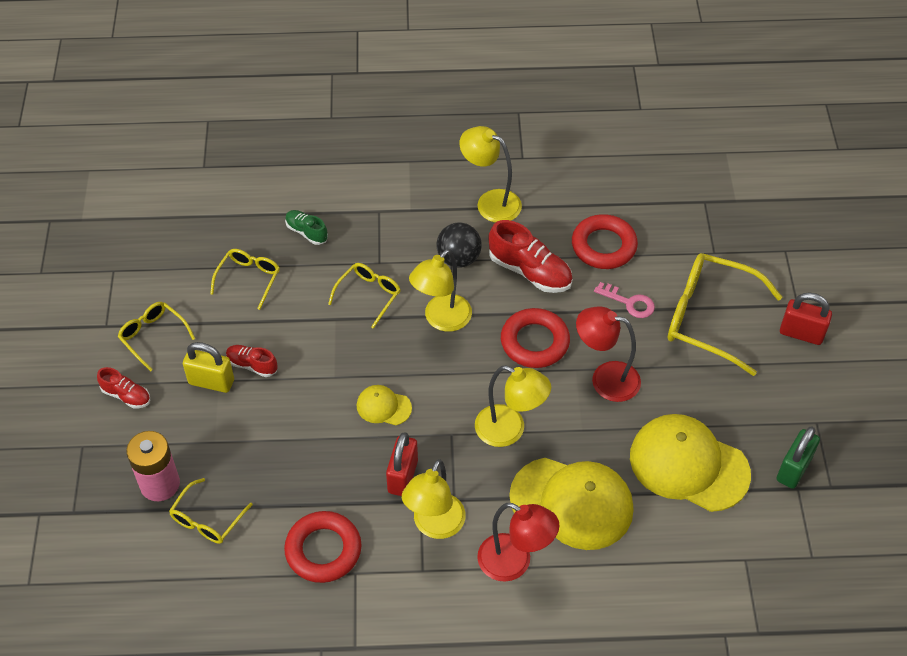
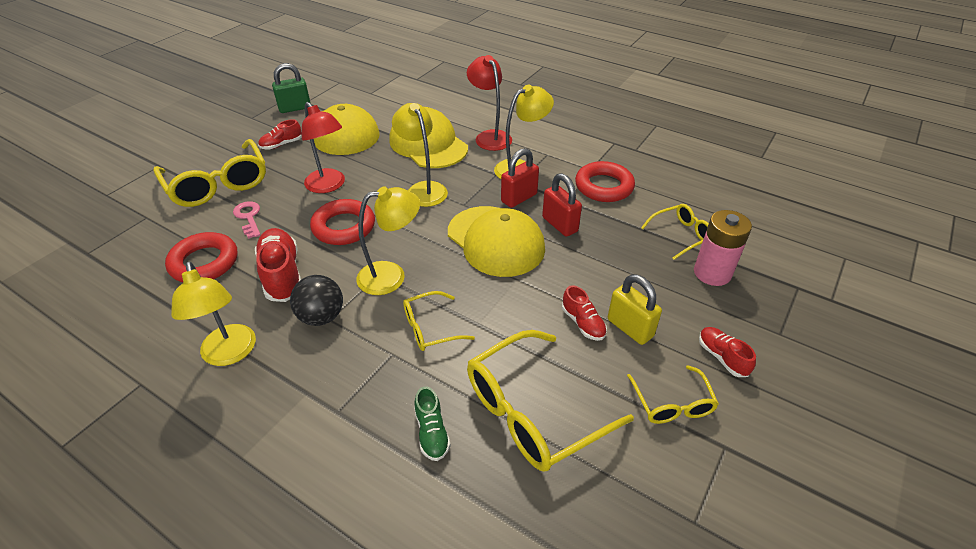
camera: 145 degrees left, 10 degrees down
yellow glasses [210,249,280,310] -> yellow glasses [467,330,634,472], size x1.86
yellow cap [357,385,412,425] -> yellow cap [448,206,545,277], size x2.13
red padlock [780,292,832,345] -> red padlock moved to [542,173,582,237]
none -> red shoe [258,119,302,149]

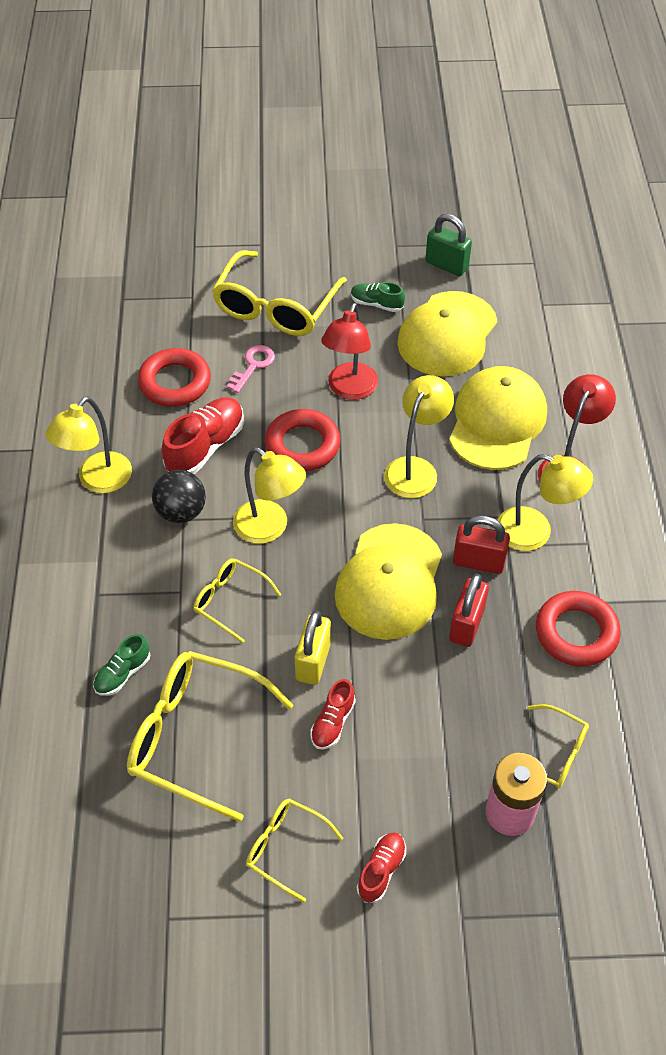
camera: 55 degrees right, 10 degrees up
red shoe [258,119,302,149] -> green shoe [351,282,405,312]
yellow padlock [608,274,662,345] -> yellow padlock moved to [295,610,331,685]
yellow glasses [627,365,719,424] -> yellow glasses turned 75 degrees clockwise [246,799,344,902]

